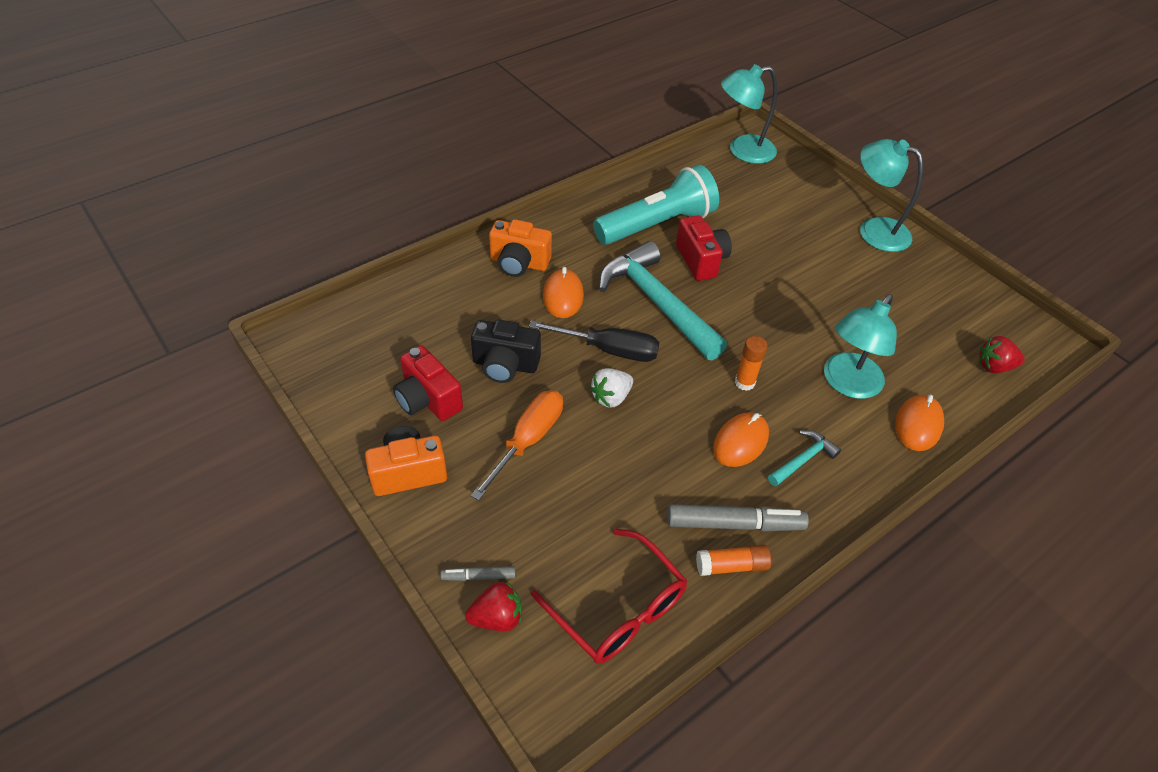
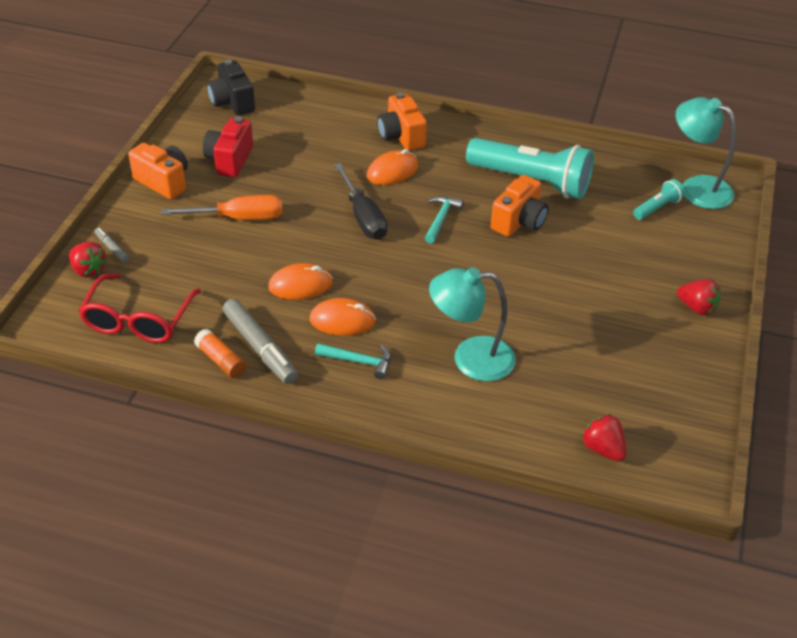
camera: 55 degrees right, 5 degrees down
black camera [471,320,541,383] -> black camera moved to [207,59,255,116]
white strawberry [590,368,633,408] -> none
turquoise hammer [599,241,727,360] -> turquoise hammer [425,196,464,244], size x0.46
red camera [676,215,732,281] -> orange camera [491,175,549,237]
orange glue stick [735,336,768,391] -> none
turquoise lamp [860,139,923,252] -> red strawberry [677,279,720,316]
orange mouse [895,395,944,451] -> orange mouse moved to [268,263,333,300]
none -> turquoise flashlight [633,179,685,220]

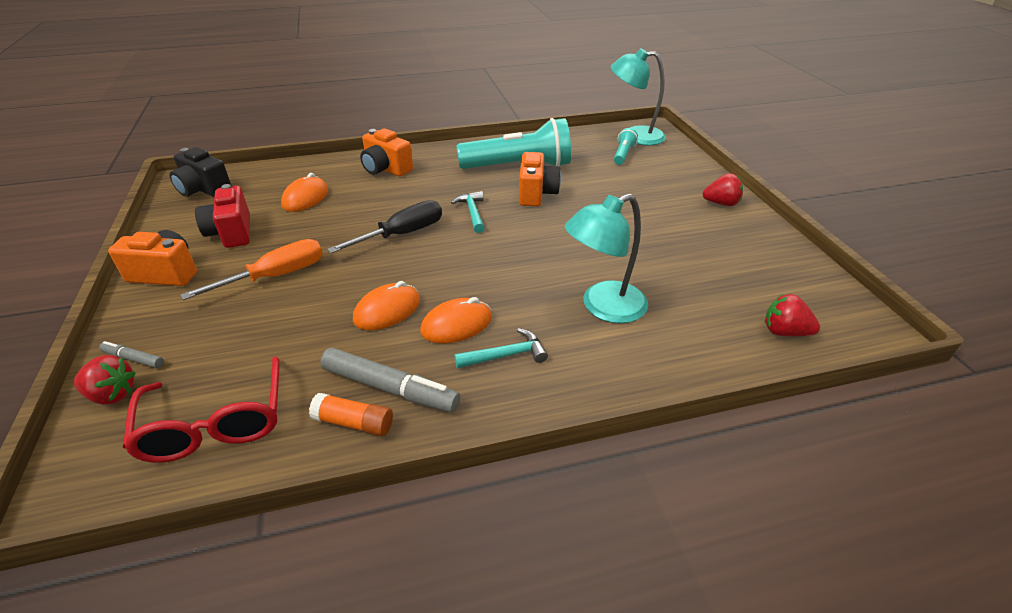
camera: 30 degrees left, 5 degrees down
black screwdriver [334,163,388,240] -> black screwdriver turned 75 degrees counterclockwise [327,200,442,253]
orange mouse [367,149,418,185] -> orange mouse moved to [281,173,328,212]

